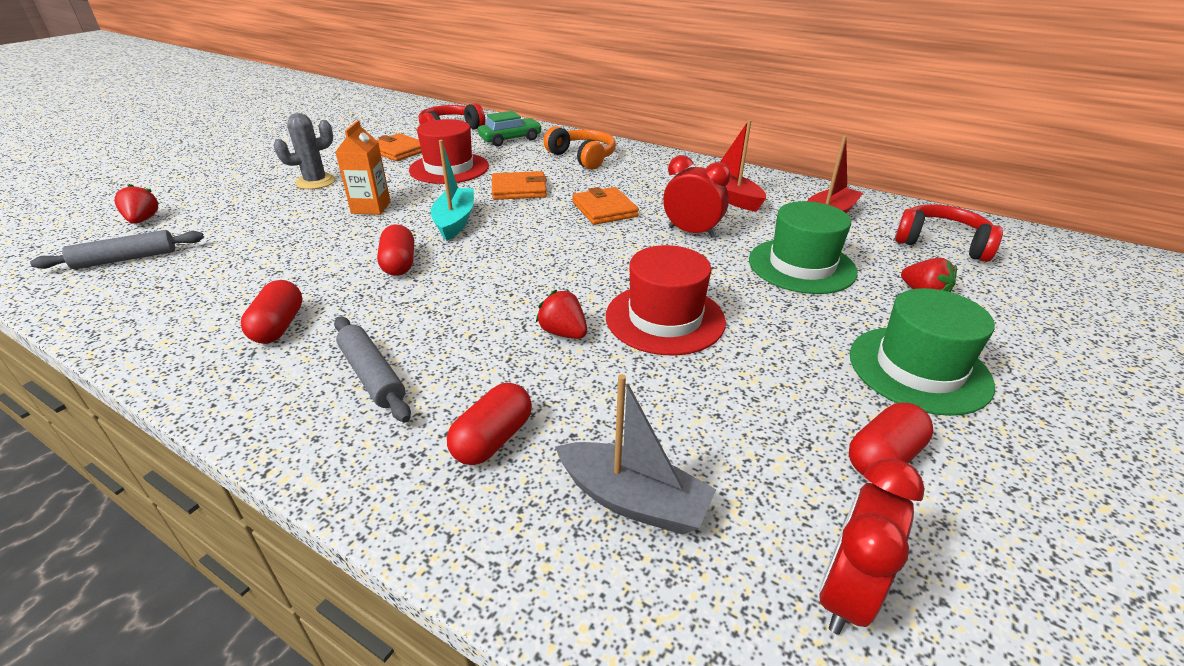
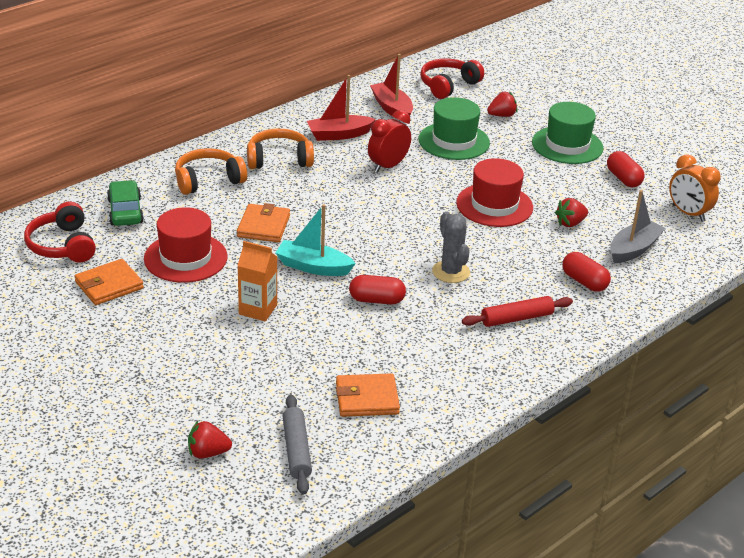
camera: 75 degrees left, 0 degrees up
red capsule [241,280,303,344] -> none
grey cactus [274,113,336,189] -> grey cactus moved to [432,211,470,283]
grey rolling pin [334,316,411,422] -> red rolling pin [462,296,573,327]
red strawberry [536,290,587,339] -> red strawberry moved to [555,198,588,227]
orange wallet [572,187,639,225] -> orange wallet moved to [336,373,400,417]
red clock [819,458,925,635] -> orange clock [669,154,721,222]
none -> orange headphones [247,129,314,169]

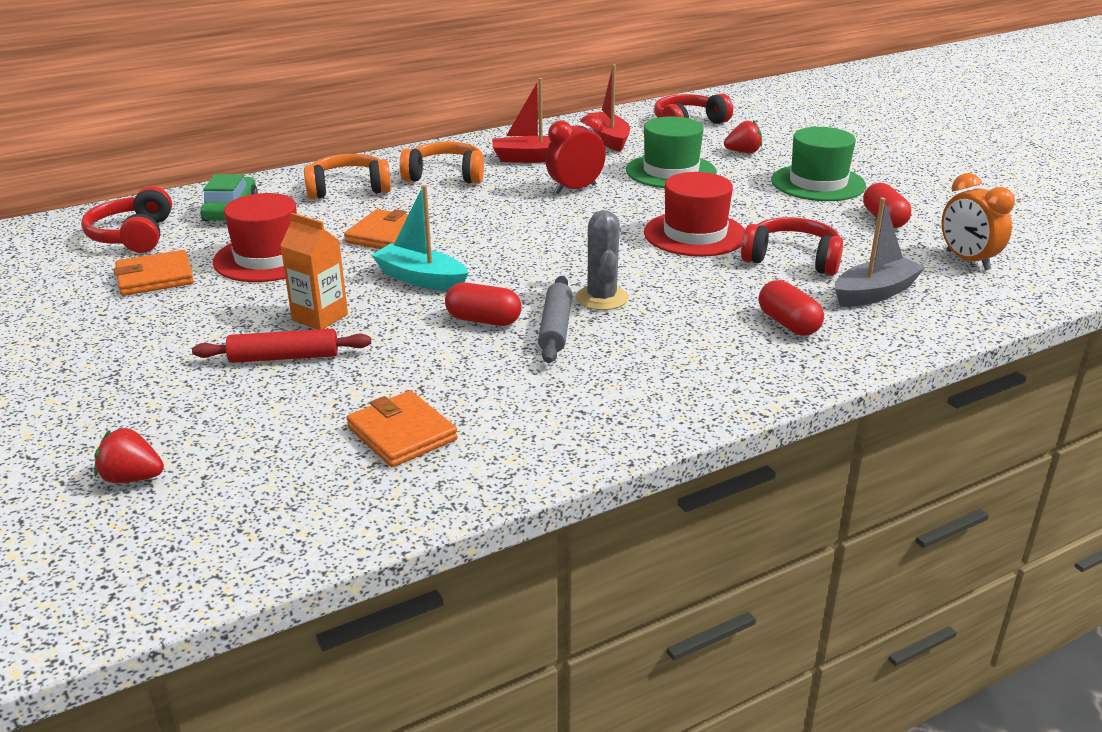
camera: 15 degrees right, 5 degrees down
grey rolling pin [283,394,312,495] -> grey rolling pin moved to [538,276,572,363]
orange wallet [336,373,400,417] -> orange wallet turned 45 degrees clockwise [346,391,458,467]
red rolling pin [462,296,573,327] -> red rolling pin moved to [192,329,371,363]
red strawberry [555,198,588,227] -> red headphones [741,217,843,275]

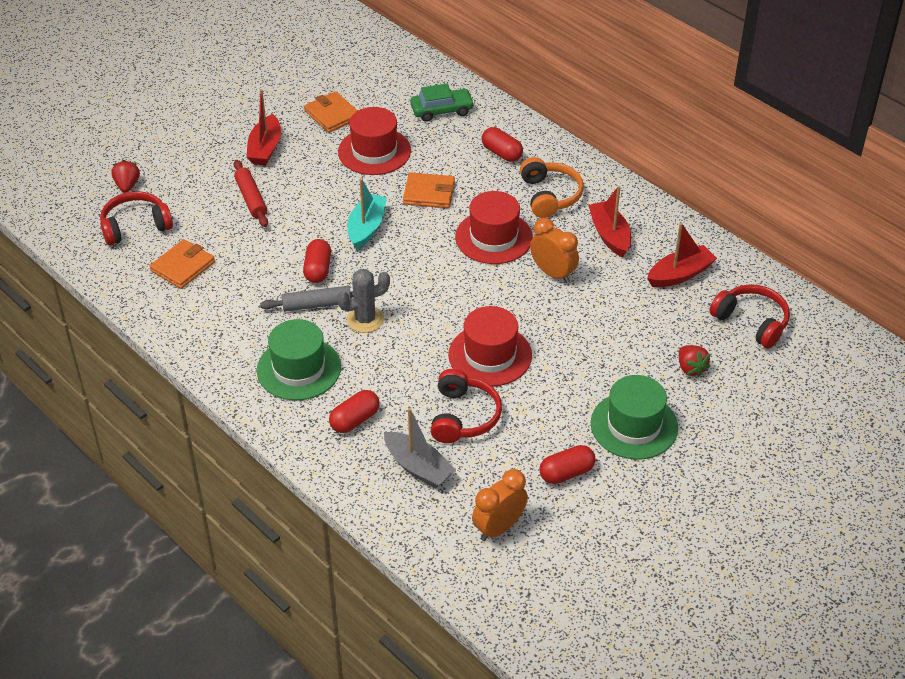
camera: 75 degrees right, 15 degrees up
red headphones [81,186,172,253] -> red headphones moved to [100,191,173,246]
orange carton [280,213,348,330] -> none
orange headphones [304,154,391,199] -> red capsule [482,127,523,162]
red clock [545,114,606,194] -> orange clock [530,218,579,283]
green hat [626,116,717,188] -> green hat moved to [257,319,341,400]
none -> red boat [246,89,281,165]
none -> red hat [455,191,533,264]

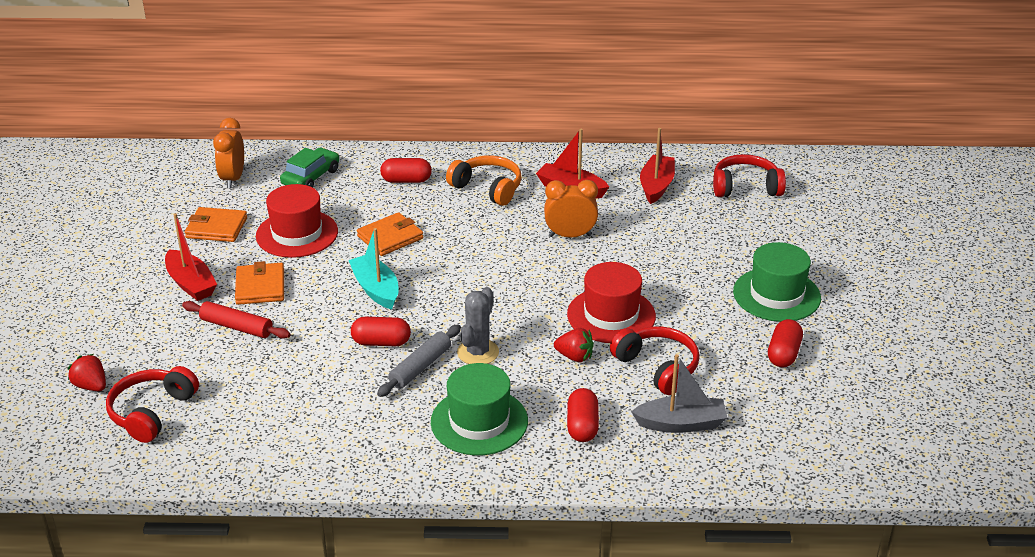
camera: 45 degrees left, 10 degrees down
orange wallet [150,239,215,289] -> orange wallet moved to [235,261,284,305]
red capsule [303,239,331,283] -> red capsule turned 45 degrees counterclockwise [351,317,411,346]
red hat [455,191,533,264] -> none
orange clock [472,469,528,541] -> orange clock moved to [213,118,244,188]
red strawberry [679,345,711,377] -> red strawberry moved to [554,328,594,362]

